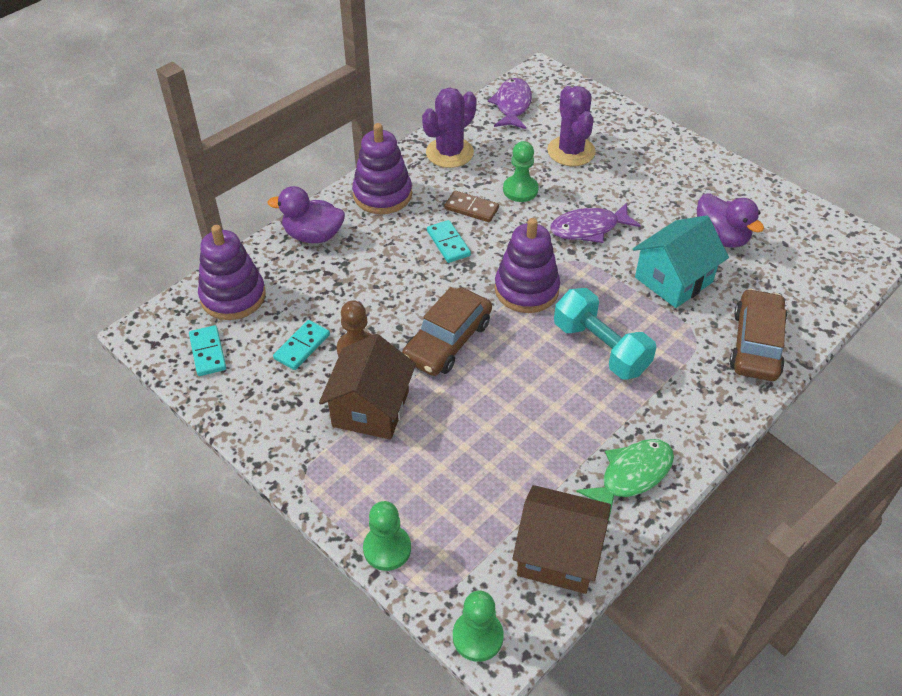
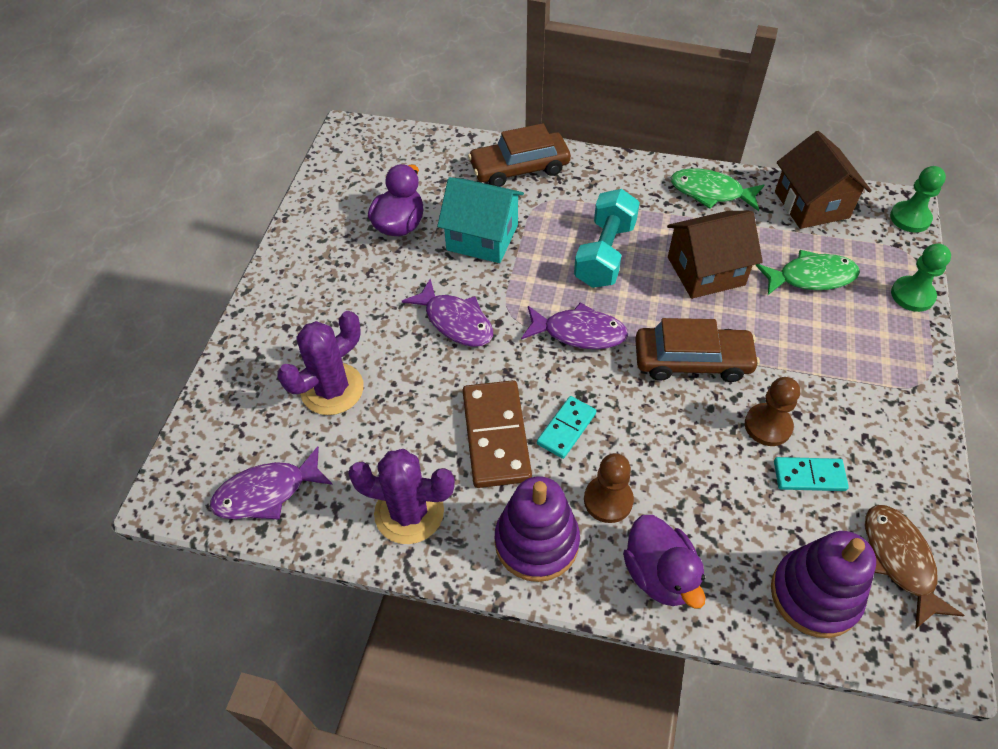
camera: 120 degrees left, 5 degrees up
turquoise domino [189,325,226,376] -> brown fish [865,505,964,629]
brown house [319,334,416,439] -> brown house moved to [667,211,763,299]
brown domino [444,191,499,222] -> brown domino [463,380,532,488], size x1.75
purple stacking toy [495,218,560,313] -> purple fish [521,302,628,349]
green pawn [503,141,539,202] -> none
none -> brown pawn [584,453,634,523]
none -> green fish [755,250,860,295]

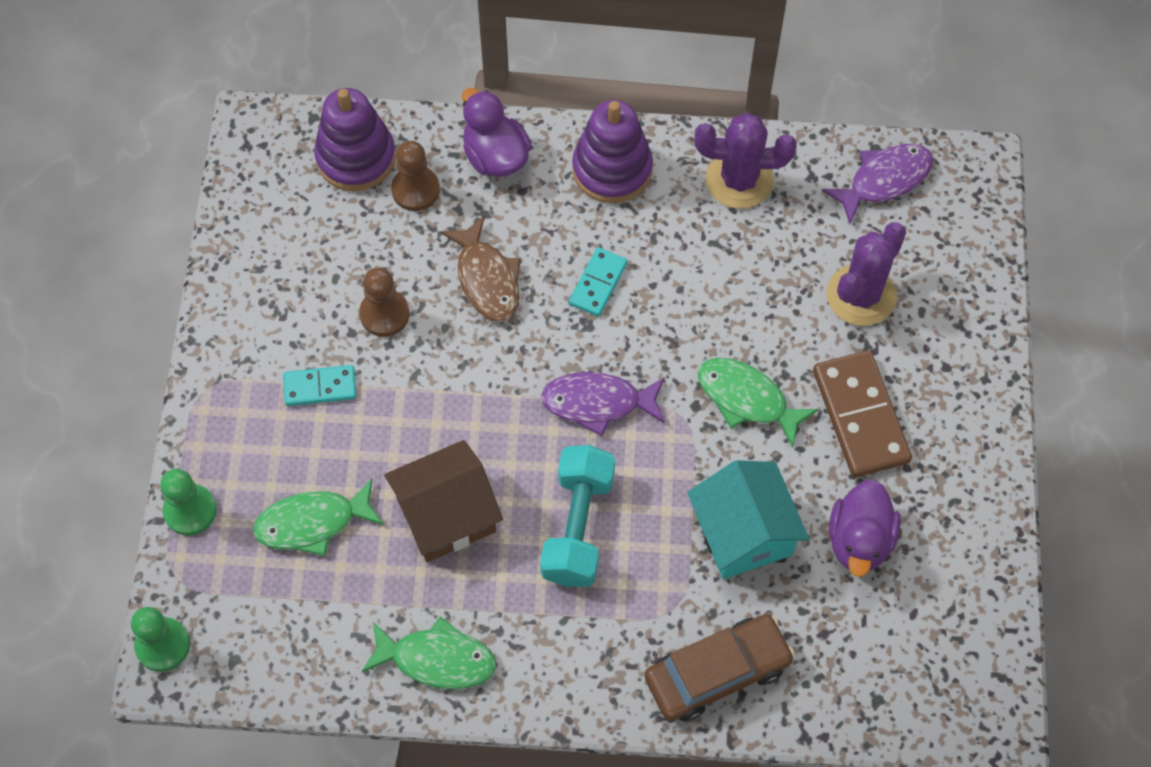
camera: 170 degrees right, 10 degrees up
purple fish [402,279,493,347] -> green fish [698,358,819,448]
turquoise house [437,177,524,263] -> turquoise house turned 60 degrees clockwise [687,460,809,579]
brown domino [463,380,532,488] -> brown domino moved to [813,350,912,478]
brown pawn [584,453,634,523] -> brown pawn moved to [391,141,440,211]
brown car [635,318,760,382] -> none
turquoise domino [774,457,849,491] -> turquoise domino moved to [283,365,356,406]
brown house [775,131,872,229] -> none
brown fish [865,505,964,629] -> brown fish moved to [440,216,521,322]

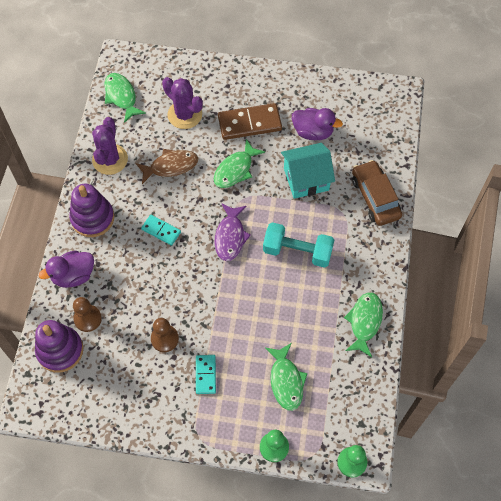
camera: 85 degrees left, 0 degrees up
brown house [384,440,503,562] -> none
brown fish [440,216,521,322] -> brown fish moved to [136,149,198,184]
purple fish [822,144,933,224] -> green fish [104,73,146,123]

